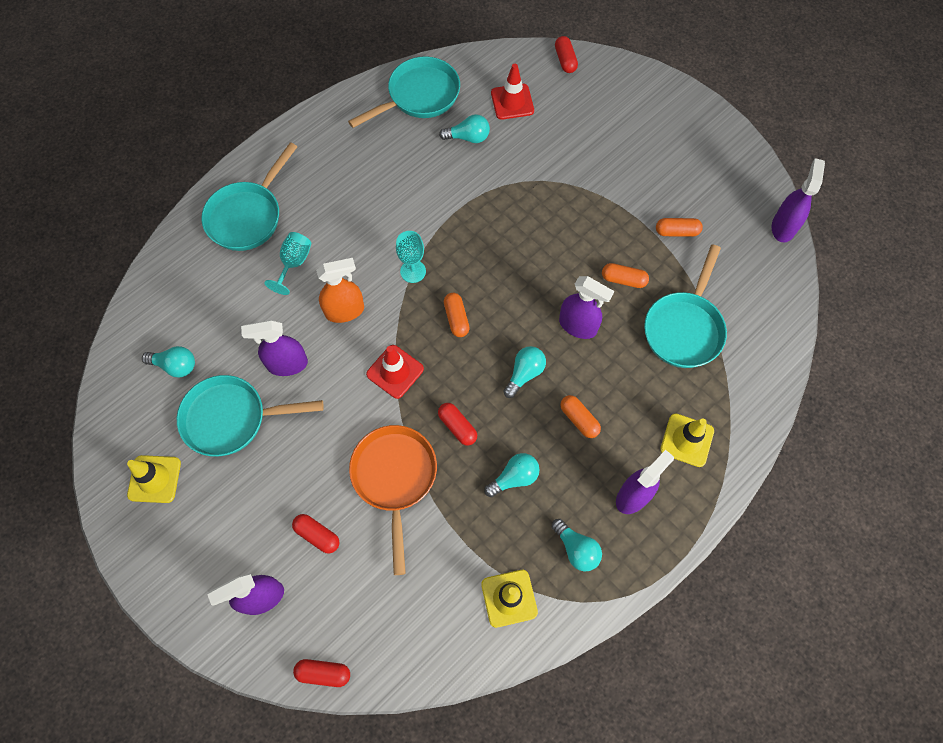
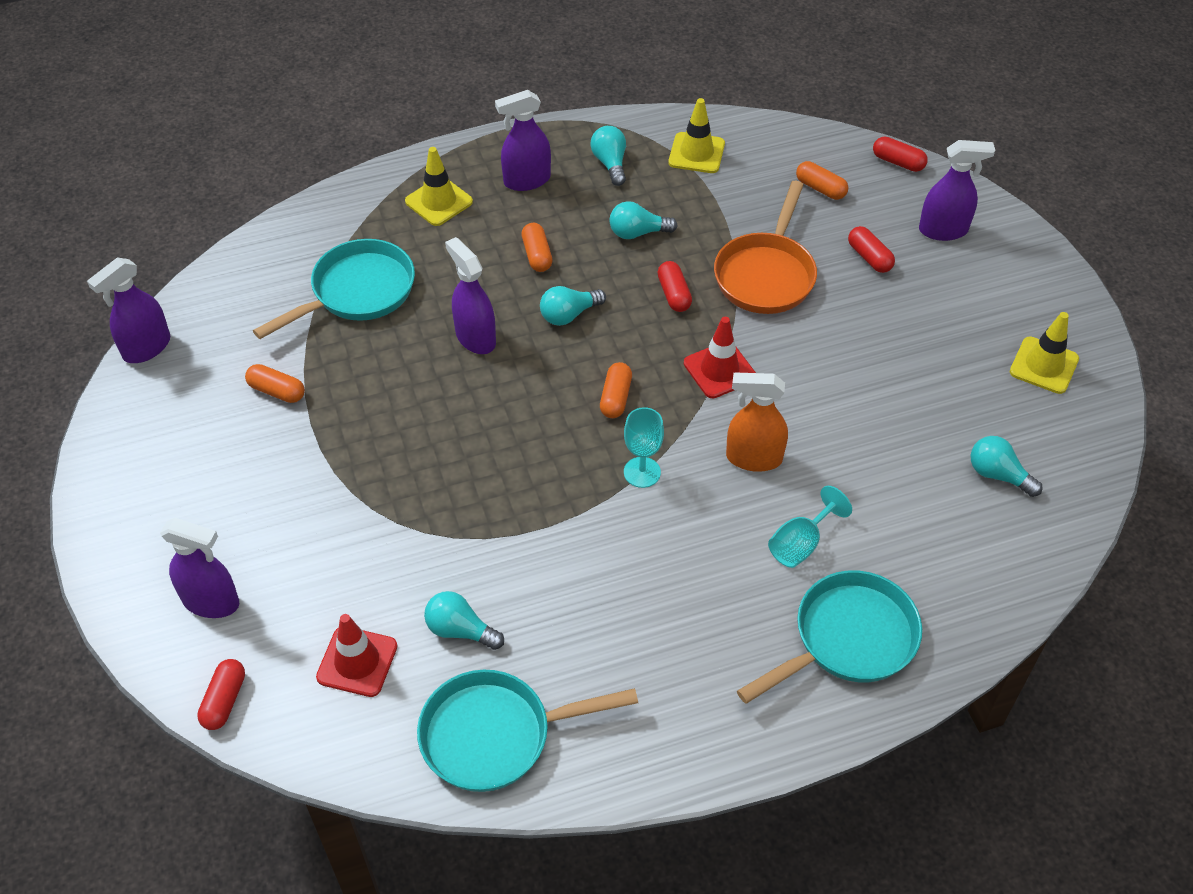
camera: 155 degrees left, 15 degrees down
turquoise pan [177,375,324,456] -> none
purple spray bottle [241,320,308,376] -> purple spray bottle moved to [160,518,239,618]
orange capsule [602,263,649,288] -> orange capsule moved to [796,161,849,200]

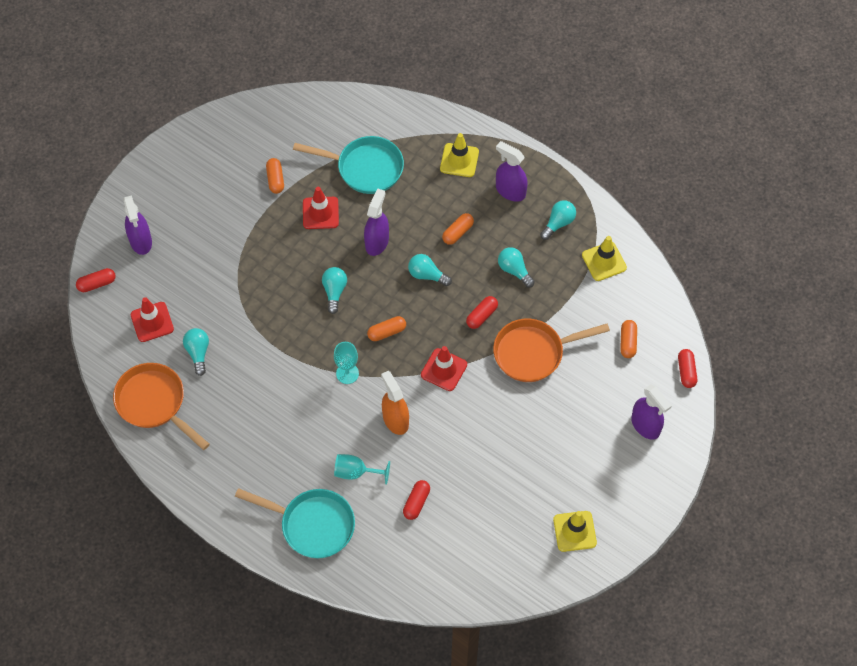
camera: 55 degrees right, 10 degrees up
purple spray bottle [87,257,170,363] -> none
turquoise pan [417,670,638,792] -> orange pan [113,363,210,450]
red capsule [848,226,895,273] -> red capsule moved to [403,480,430,520]
turquoise light bulb [971,436,1042,497] -> turquoise light bulb moved to [322,267,347,314]
none -> red traffic cone [303,187,339,229]

